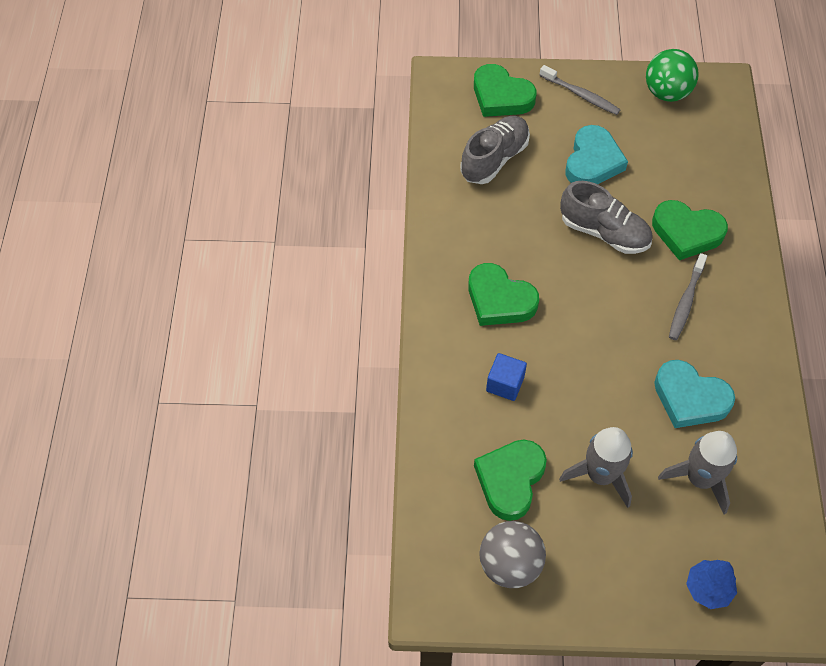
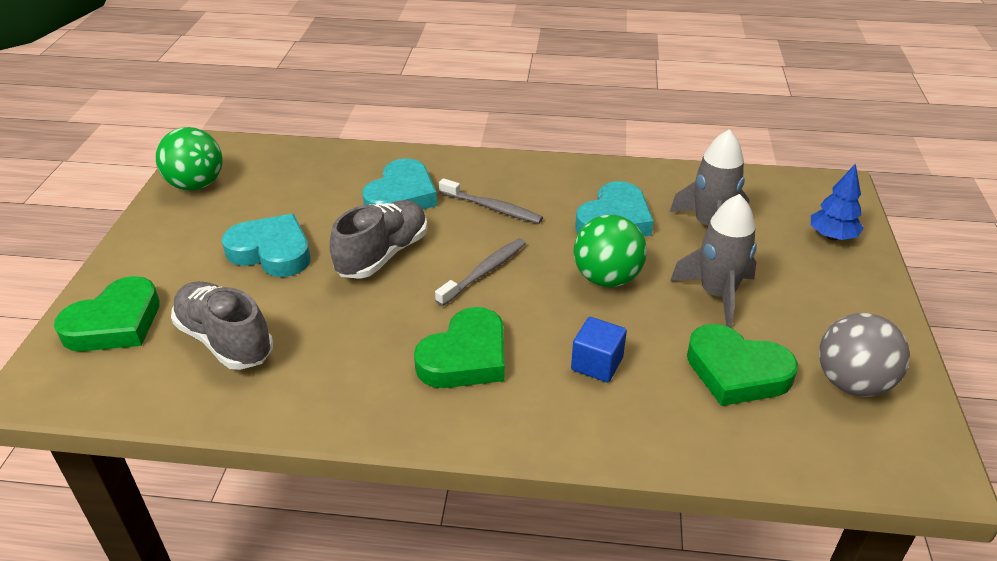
camera: 85 degrees left, 20 degrees down
grey toothbrush [540,65,621,115] -> grey toothbrush moved to [435,238,526,306]
green heart [652,200,728,260] -> turquoise heart [362,158,437,209]
none -> green ball [573,215,647,287]

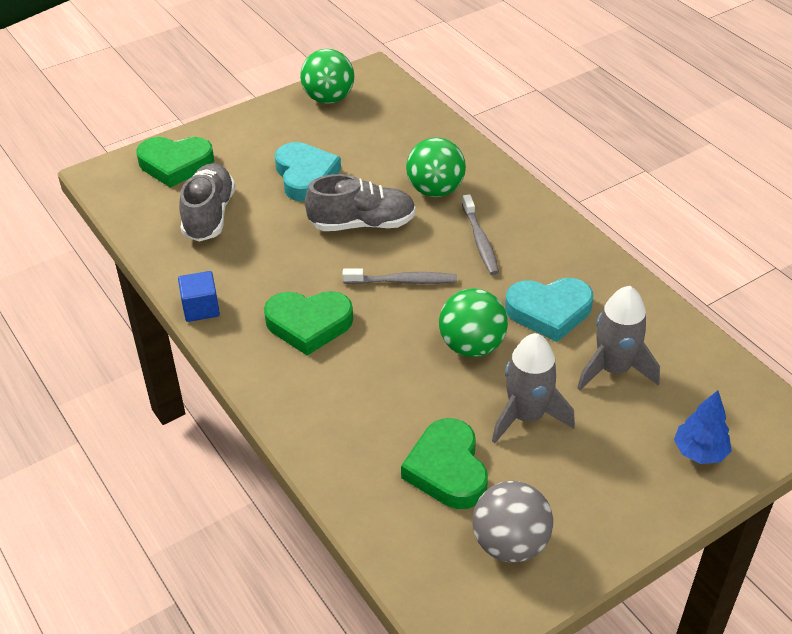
camera: 50 degrees right, 5 degrees up
turquoise heart [362,158,437,209] -> green ball [406,137,466,197]
blue cube [571,317,627,382] -> blue cube moved to [178,271,220,322]

